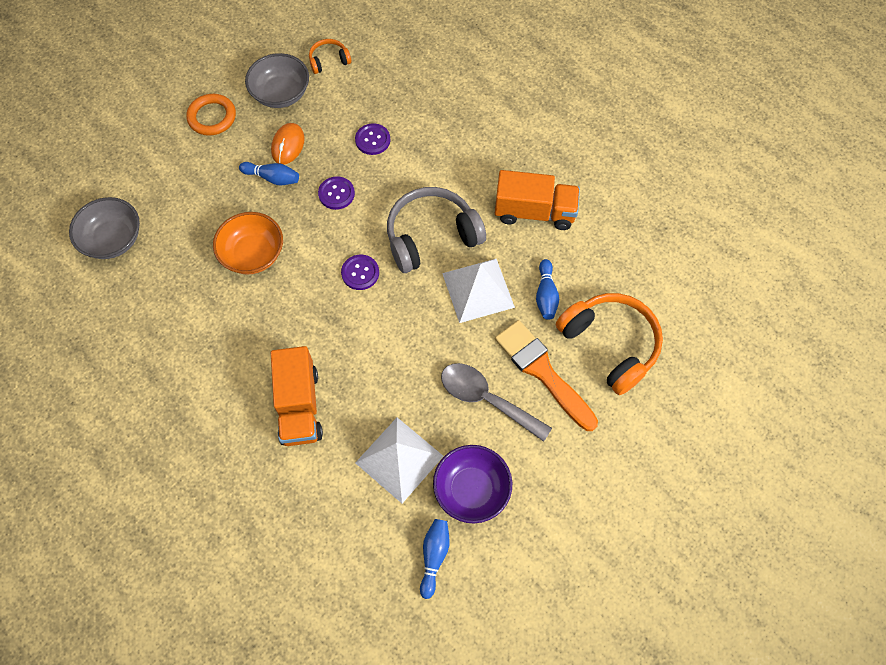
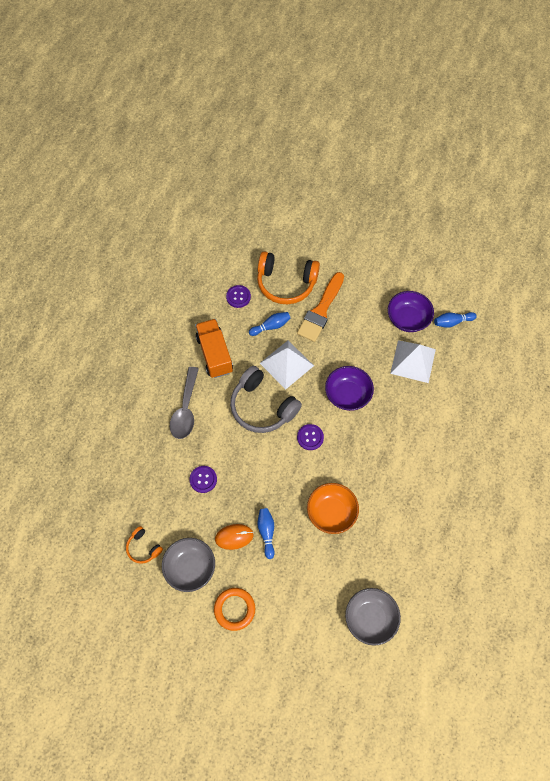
camera: 115 degrees left, 0 degrees up
orange truck [271,346,323,446] -> none
purple button [318,176,355,210] -> purple button moved to [226,285,251,308]
grey spoon [441,363,552,442] -> grey spoon moved to [169,367,199,439]
orange headphones [556,293,663,395] -> orange headphones turned 105 degrees counterclockwise [257,251,320,304]
none -> purple bowl [325,366,374,411]

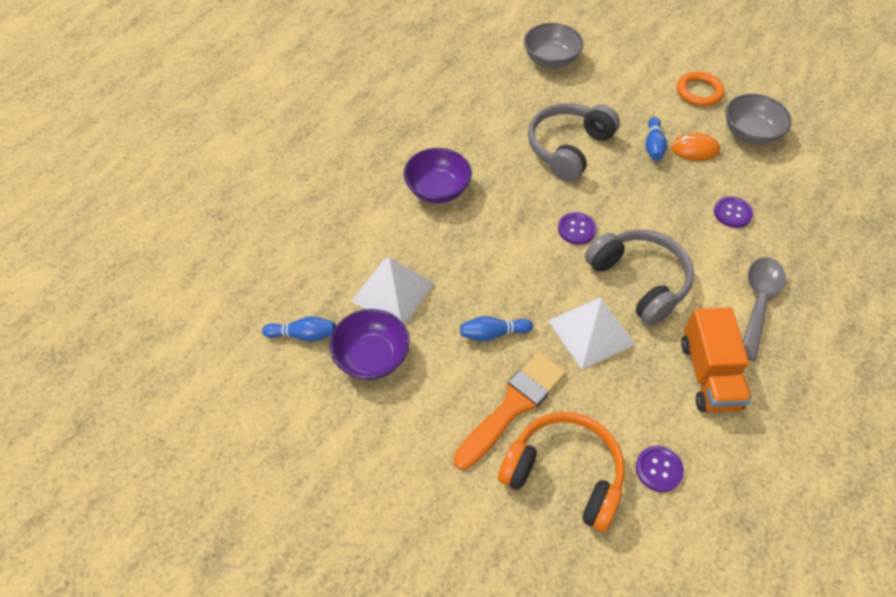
camera: 165 degrees left, 10 degrees down
orange headphones [126,526,163,564] -> none
blue bowling pin [249,312,291,336] -> blue bowling pin moved to [460,316,533,341]
orange bowl [307,483,359,534] -> grey headphones [528,103,620,182]
purple bowl [325,366,374,411] -> purple bowl moved to [404,148,472,203]

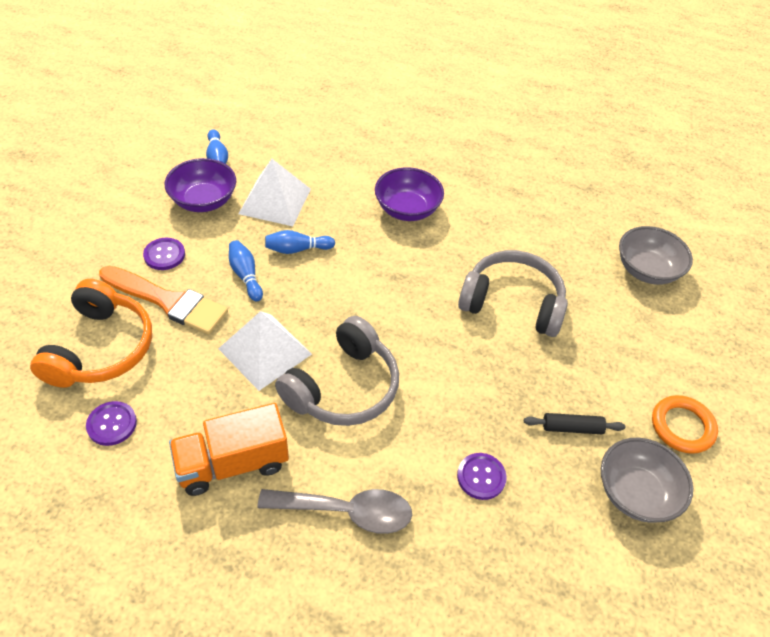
camera: 70 degrees right, 5 degrees down
purple button [558,212,597,245] -> purple button moved to [143,238,185,270]
blue bowling pin [645,117,667,161] -> blue bowling pin moved to [265,230,335,254]
orange mouse [671,133,720,161] -> black rolling pin [524,413,625,434]

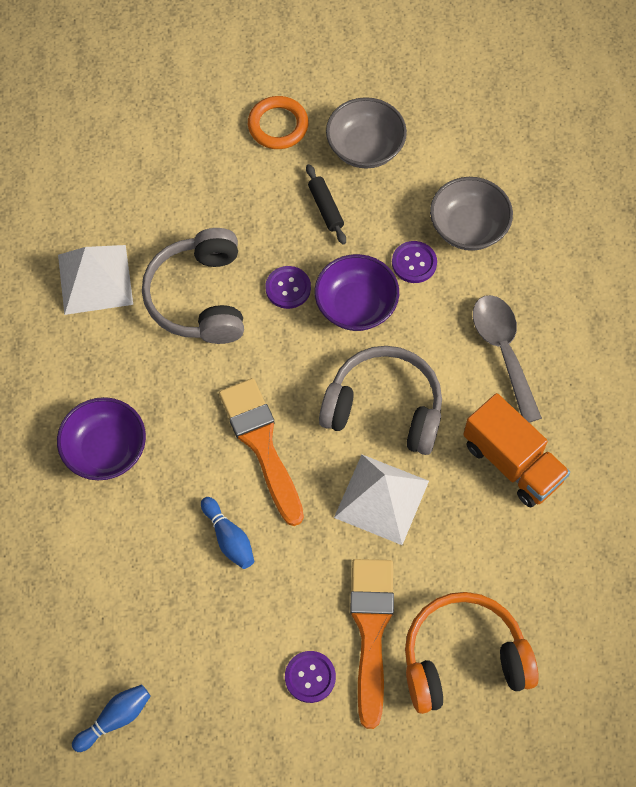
camera: 110 degrees left, 15 degrees up
purple button [86,401,137,446] -> purple button moved to [265,266,311,309]
purple bowl [165,158,236,212] -> purple bowl moved to [315,254,399,331]
blue bowling pin [229,240,263,301] -> none
white pyramid [239,159,311,226] -> white pyramid moved to [58,245,133,315]
grey bowl [619,226,693,285] -> grey bowl moved to [430,177,513,251]
none -> orange brush [219,378,304,526]

